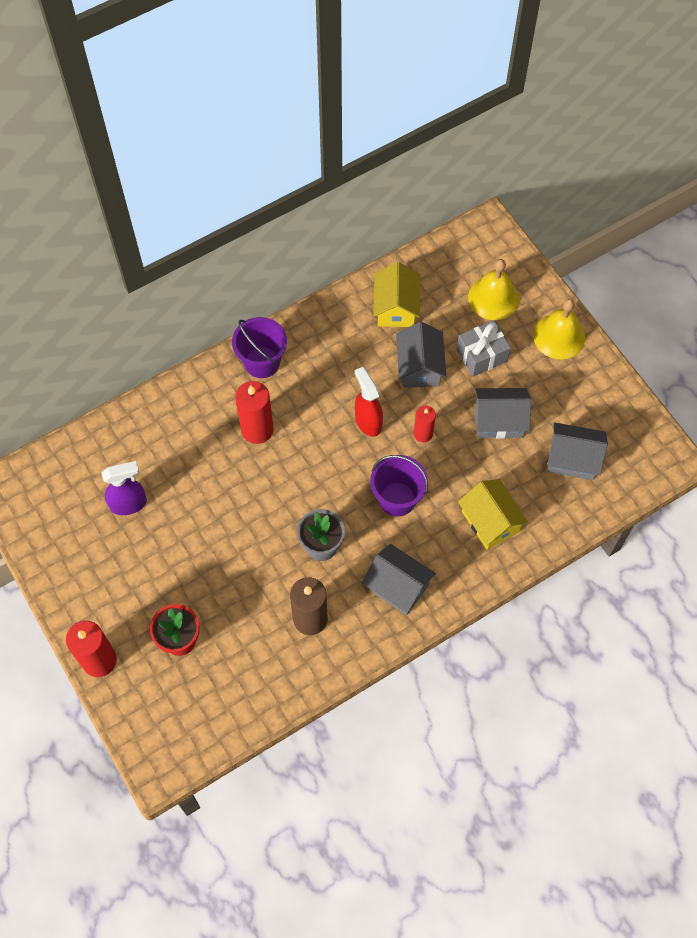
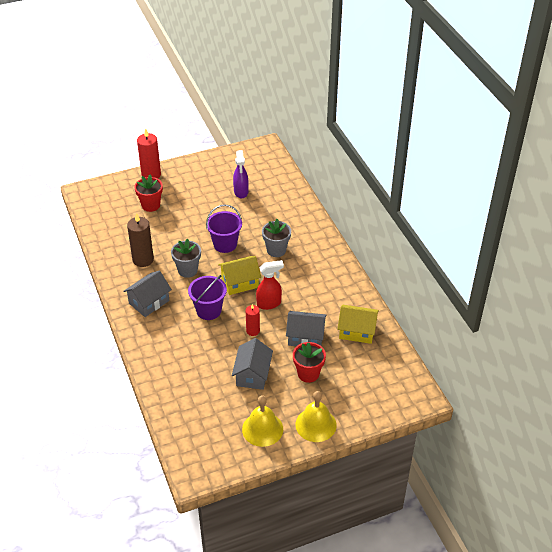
camera: 100 degrees right, 20 degrees down
purple bucket [232,317,287,378] -> purple bucket moved to [206,204,242,253]
red candle [235,381,274,444] -> grey flower pot [262,219,291,257]
grey gift [457,320,511,377] -> red flower pot [293,342,326,383]
yellow house [458,479,529,550] -> yellow house moved to [218,256,261,295]
yellow bell [468,259,519,320] -> yellow bell moved to [242,395,283,447]
grey house [547,422,608,480] -> none

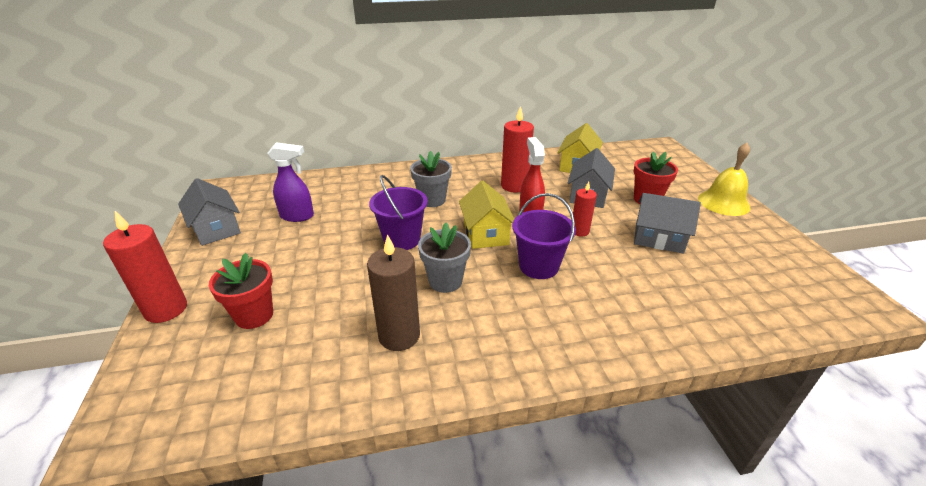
camera: 80 degrees left, 10 degrees down
grey house [123,271,172,317] -> grey house moved to [178,178,241,246]
yellow bell [242,395,283,447] -> none
none -> red candle [501,106,534,193]

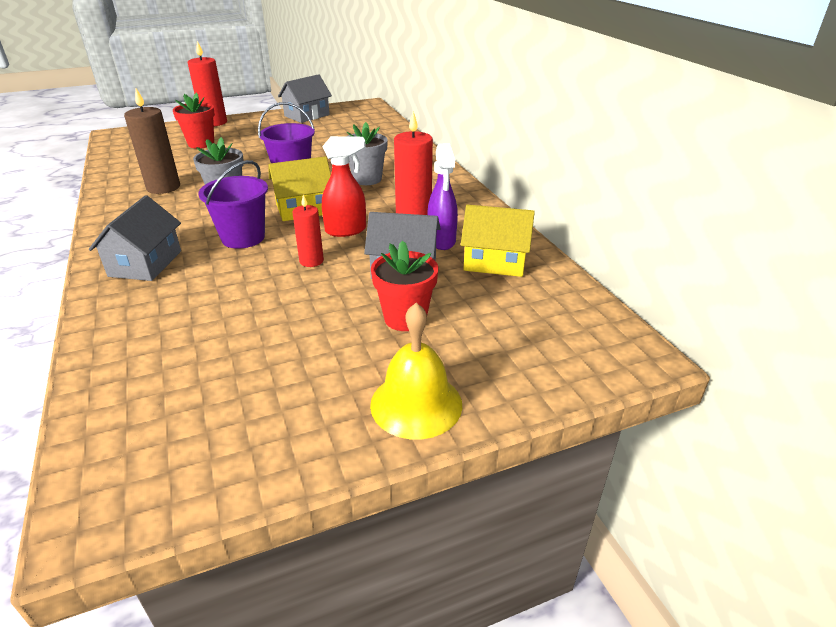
camera: 80 degrees right, 0 degrees up
purple spray bottle [267,142,314,222] -> purple spray bottle moved to [427,143,458,250]
grey house [634,193,701,254] -> grey house moved to [89,195,181,281]

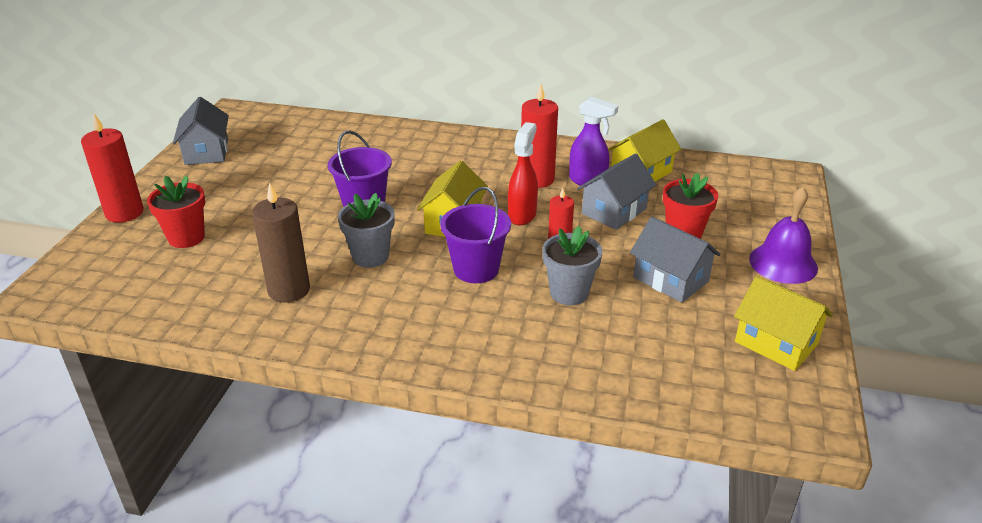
camera: 55 degrees left, 0 degrees up
grey house [89,195,181,281] -> grey house moved to [630,217,721,303]
grey flower pot [347,122,388,185] -> grey flower pot moved to [542,226,602,305]
yellow bell [370,303,462,440] -> purple bell [749,187,818,284]
none -> yellow house [734,276,833,371]

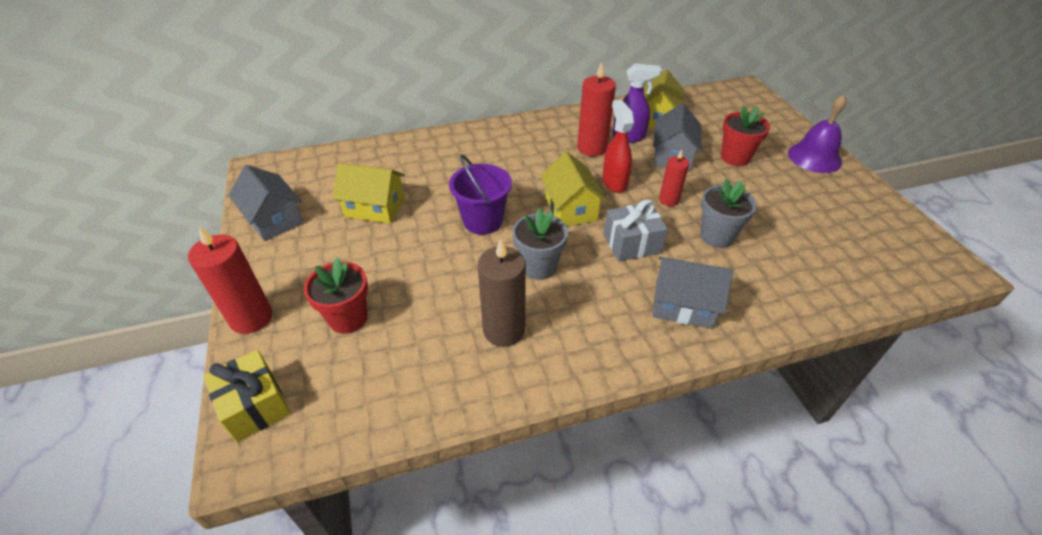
camera: 30 degrees left, 10 degrees up
purple bucket [440,187,511,283] -> grey gift [604,199,668,261]
grey house [630,217,721,303] -> grey house moved to [652,257,733,329]
yellow house [734,276,833,371] -> yellow house moved to [332,163,405,223]
none -> yellow gift [203,350,290,442]

